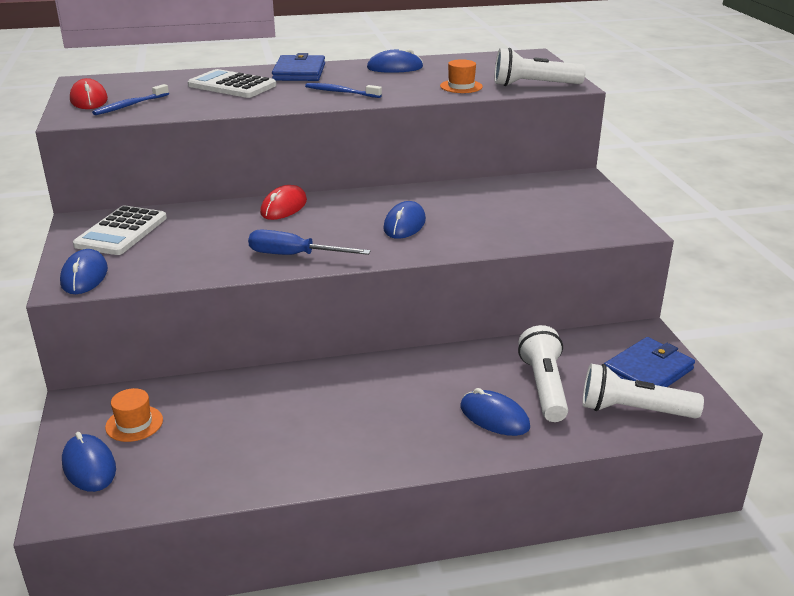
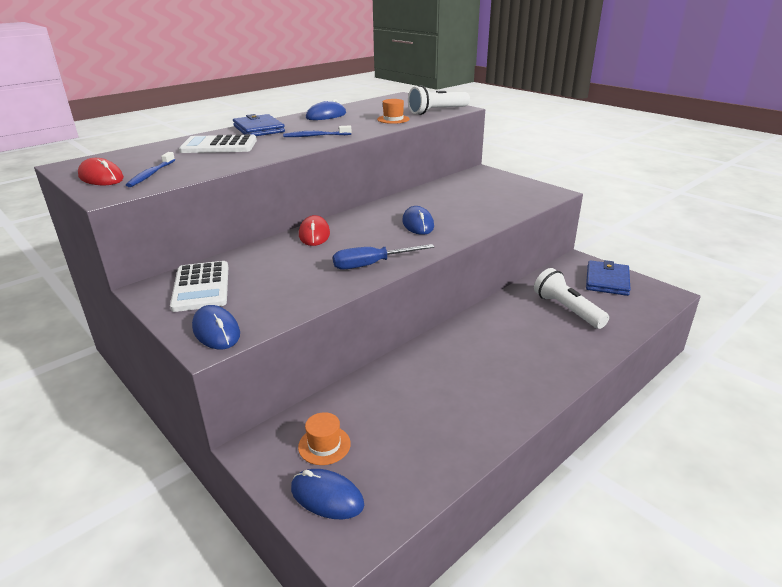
camera: 30 degrees left, 0 degrees up
blue mouse [461,388,530,436] -> none
white flashlight [583,364,704,419] -> none

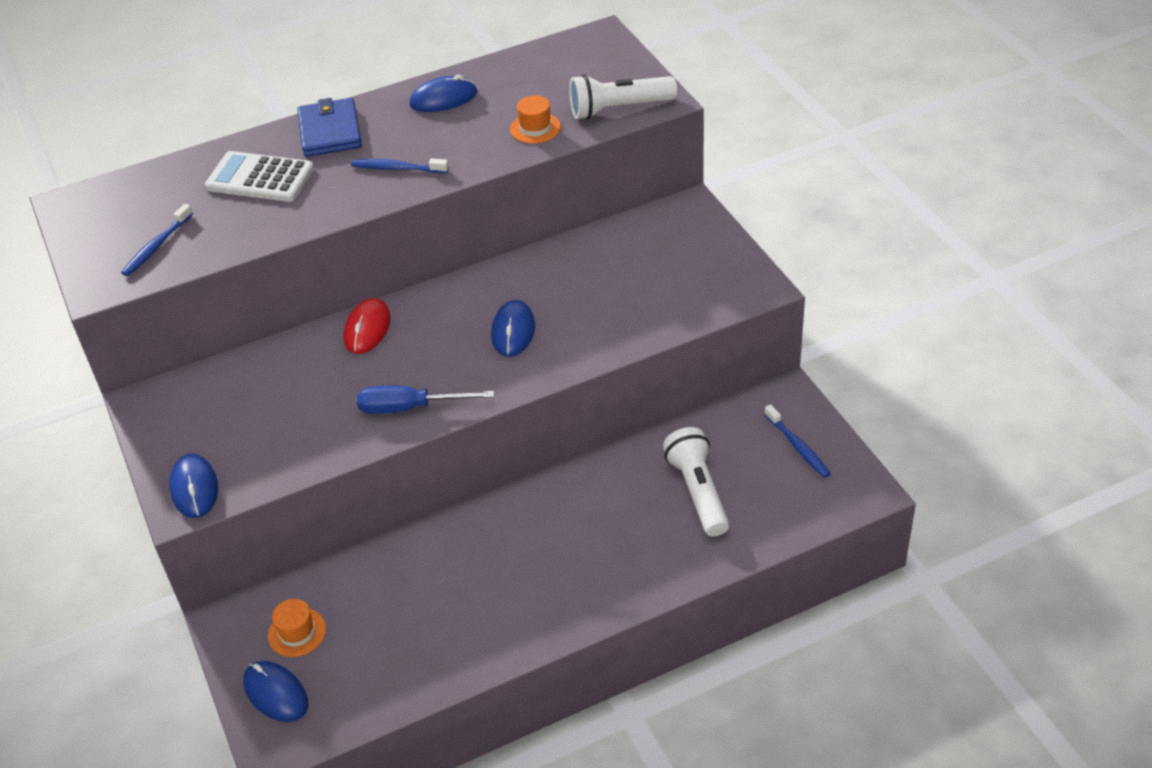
camera: 20 degrees right, 15 degrees up
red mouse [78,158,124,185] -> none
white calculator [170,261,228,312] -> none
blue wallet [586,260,631,296] -> blue toothbrush [764,404,831,478]

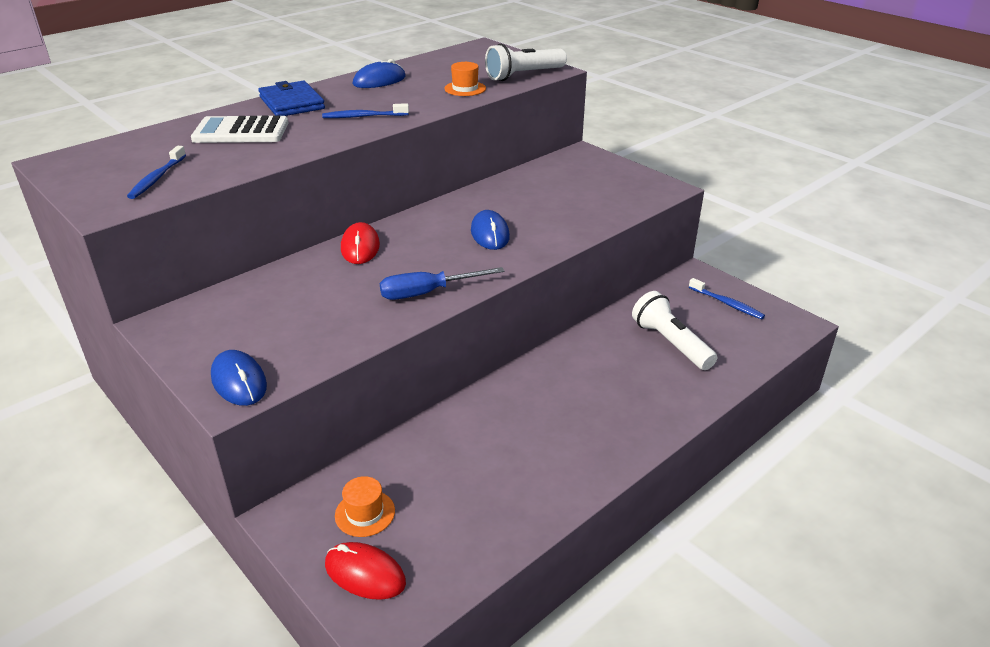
camera: 20 degrees left, 10 degrees down
blue mouse [243,661,308,722] -> red mouse [325,542,406,600]

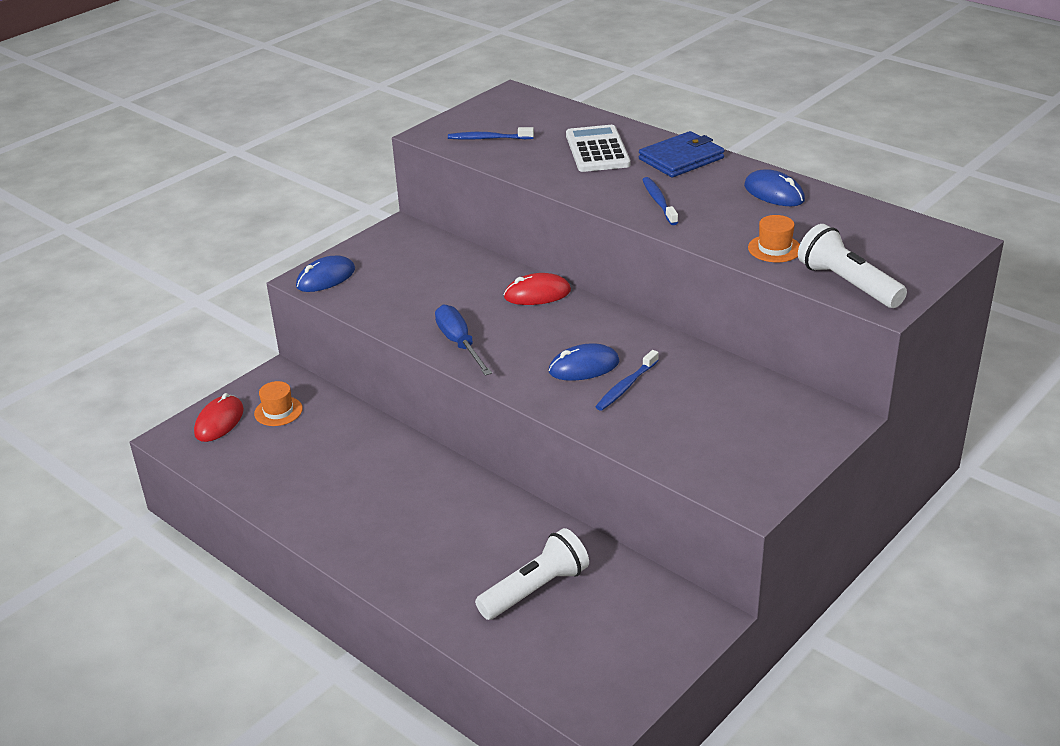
camera: 85 degrees right, 0 degrees up
blue toothbrush [689,278,765,319] -> blue toothbrush moved to [595,350,659,411]

